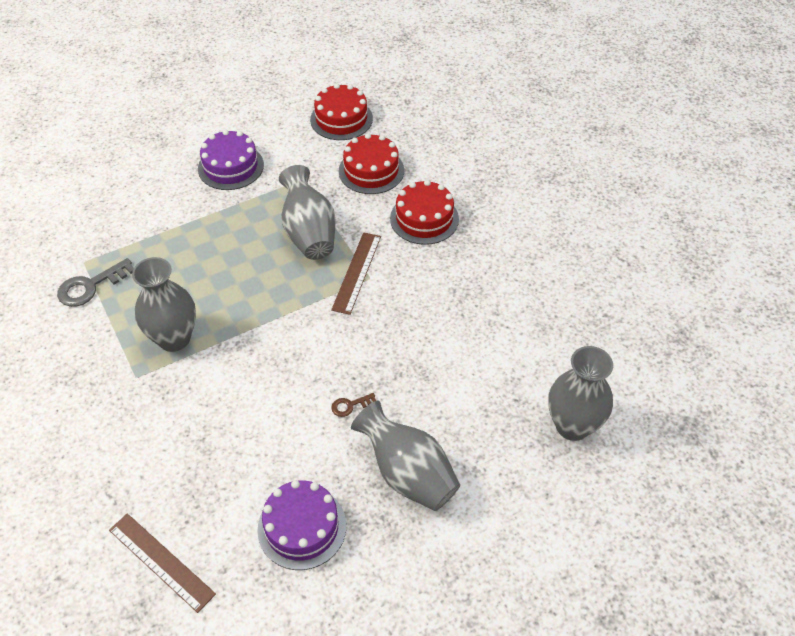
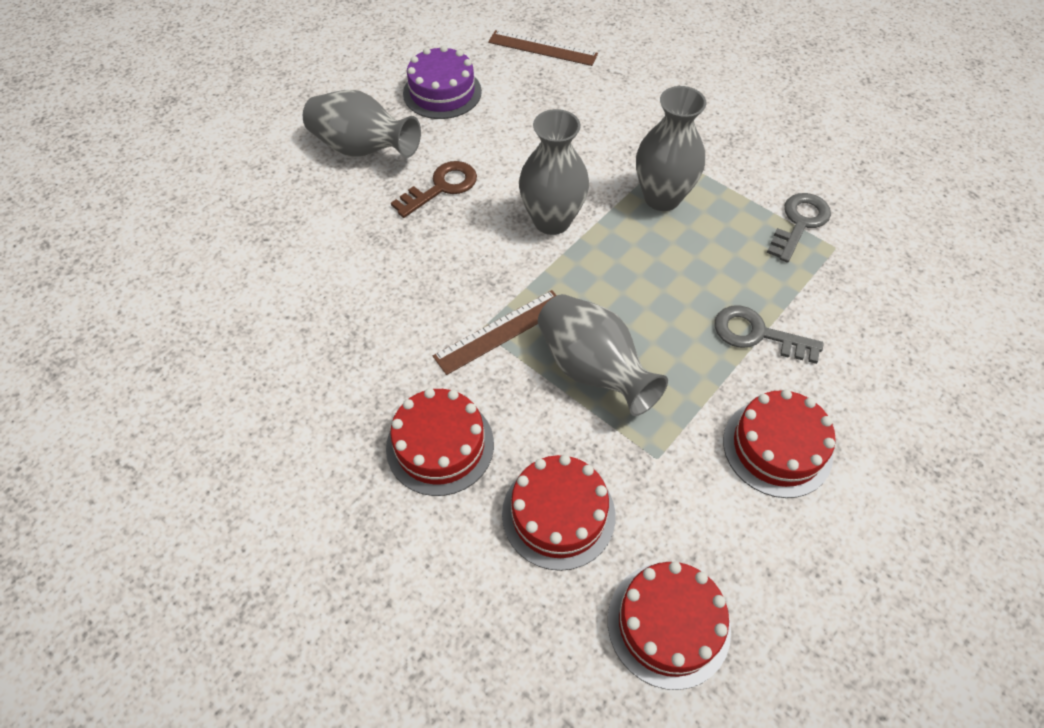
camera: 160 degrees right, 5 degrees up
purple cake [198,130,264,190] -> red cake [723,389,836,498]
brown ruler [331,232,381,315] -> brown ruler turned 60 degrees clockwise [433,290,557,375]
brown key [331,393,376,417] -> brown key [391,161,477,218], size x1.91
grey vase [548,346,613,441] -> grey vase moved to [519,109,589,235]
none -> grey key [715,305,824,364]

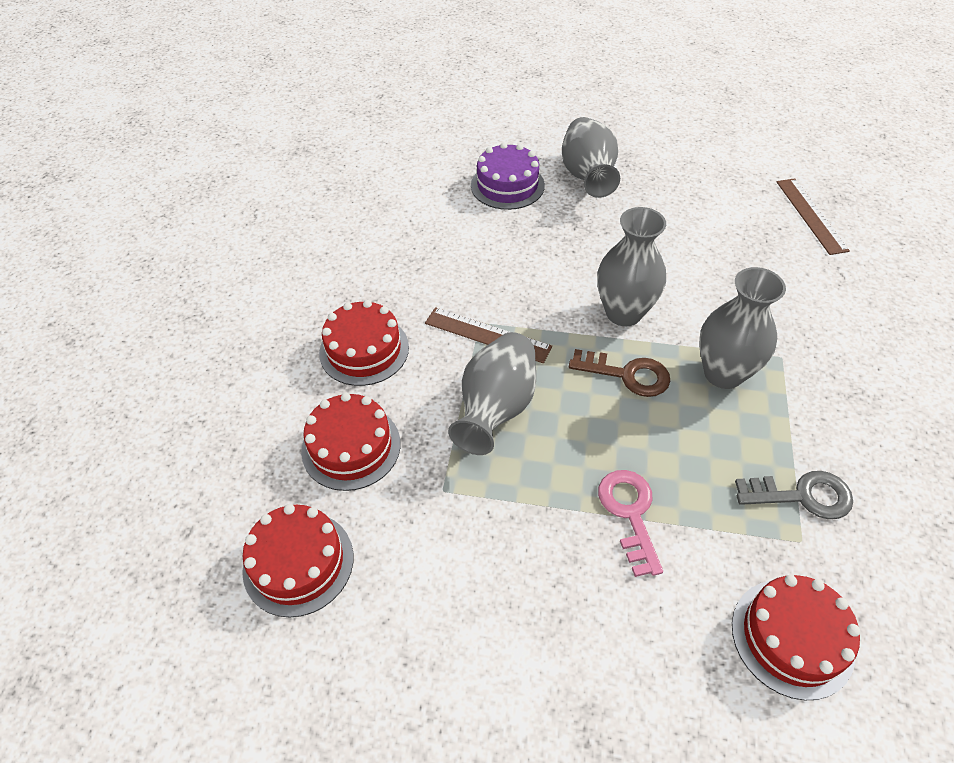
camera: 60 degrees right, 5 degrees down
brown key [391,161,477,218] -> brown key moved to [569,349,670,397]
purple cake [403,45,482,119] -> purple cake moved to [471,143,545,210]
grey key [715,305,824,364] -> pink key [598,470,663,577]
red cake [723,389,836,498] -> red cake moved to [732,575,860,700]

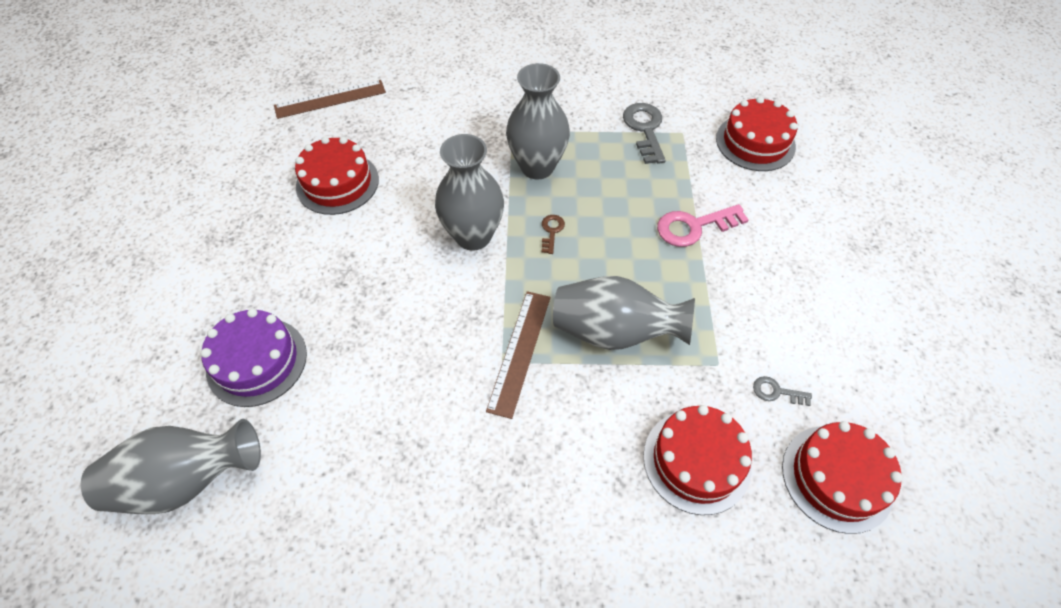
camera: 100 degrees left, 5 degrees up
red cake [319,300,409,386] -> red cake moved to [295,137,379,215]
grey vase [562,117,620,198] -> grey vase moved to [81,419,261,514]
brown key [569,349,670,397] -> brown key [542,215,565,254], size x0.52
none -> grey key [753,376,812,406]

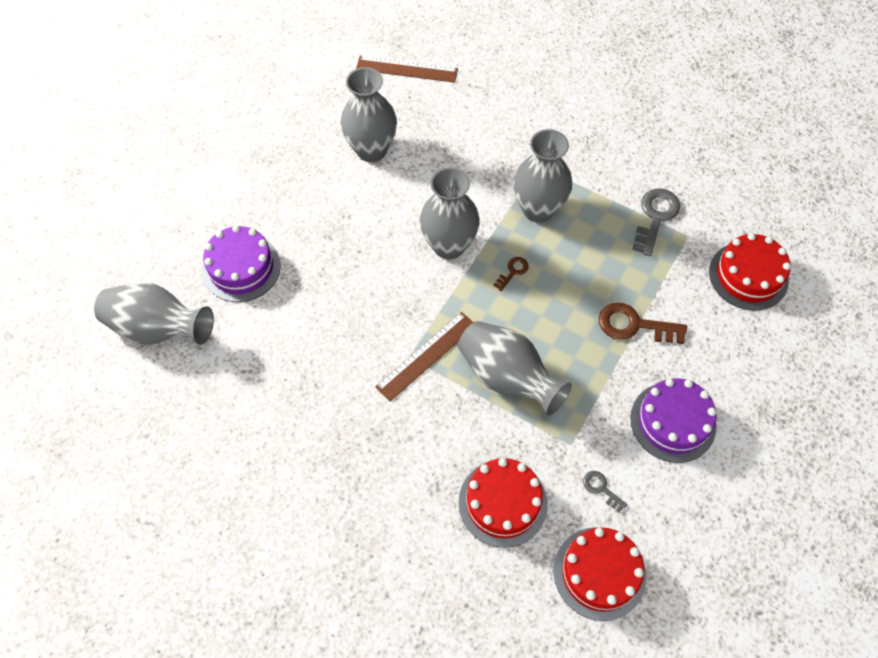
camera: 30 degrees right, 5 degrees up
red cake [295,137,379,215] -> grey vase [341,67,397,162]
pink key [657,204,749,247] -> brown key [598,302,687,344]
none -> purple cake [630,378,717,463]

